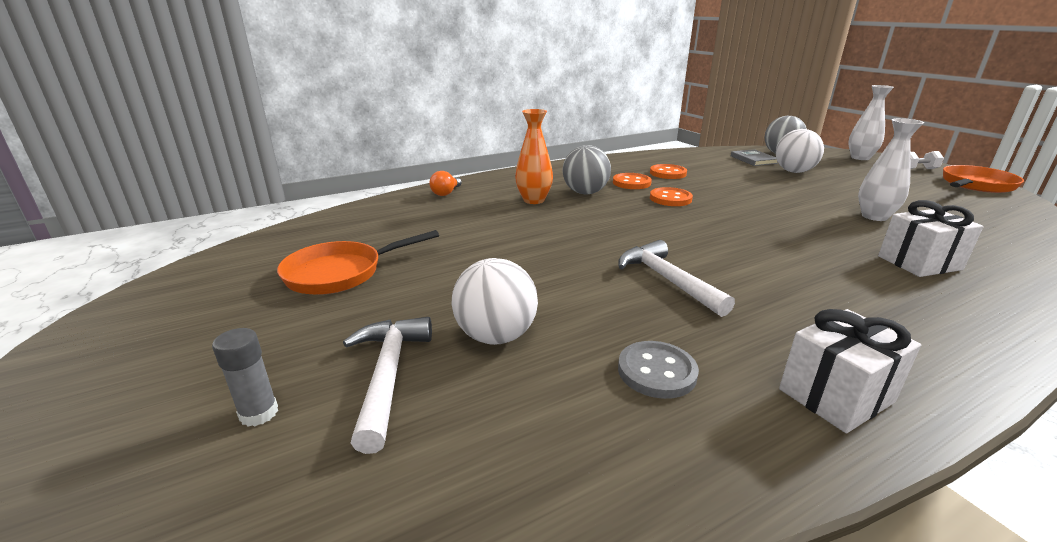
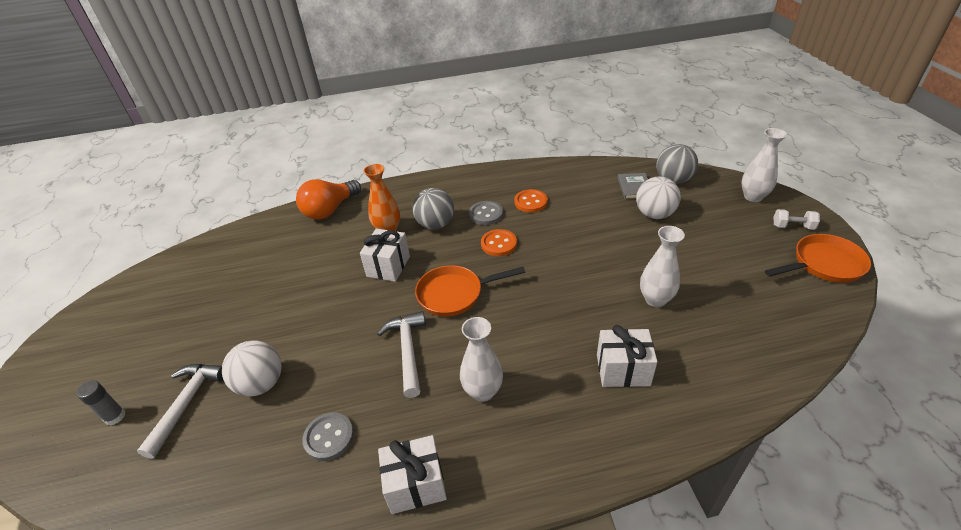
camera: 20 degrees right, 15 degrees up
orange pan [277,230,439,295] -> orange pan moved to [415,265,525,317]
orange light bulb [429,171,462,196] -> orange light bulb [296,179,361,219], size x1.95
orange button [613,173,652,189] -> grey button [469,201,503,225]
none -> white gift [360,229,410,282]
none -> white vase [460,317,503,402]

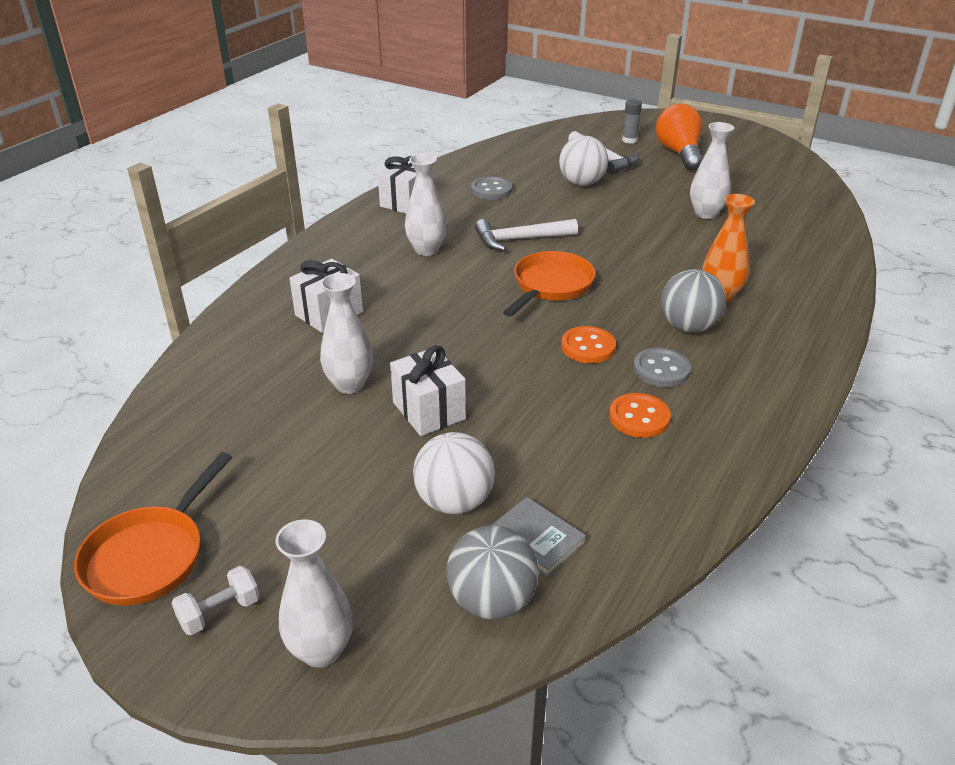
camera: 130 degrees right, 5 degrees down
orange light bulb [296,179,361,219] -> orange light bulb moved to [656,104,703,171]
white gift [360,229,410,282] -> white gift moved to [390,345,466,436]
white hammer [377,311,426,398] -> white hammer turned 135 degrees clockwise [475,219,578,251]
none -> white vase [690,122,734,219]

